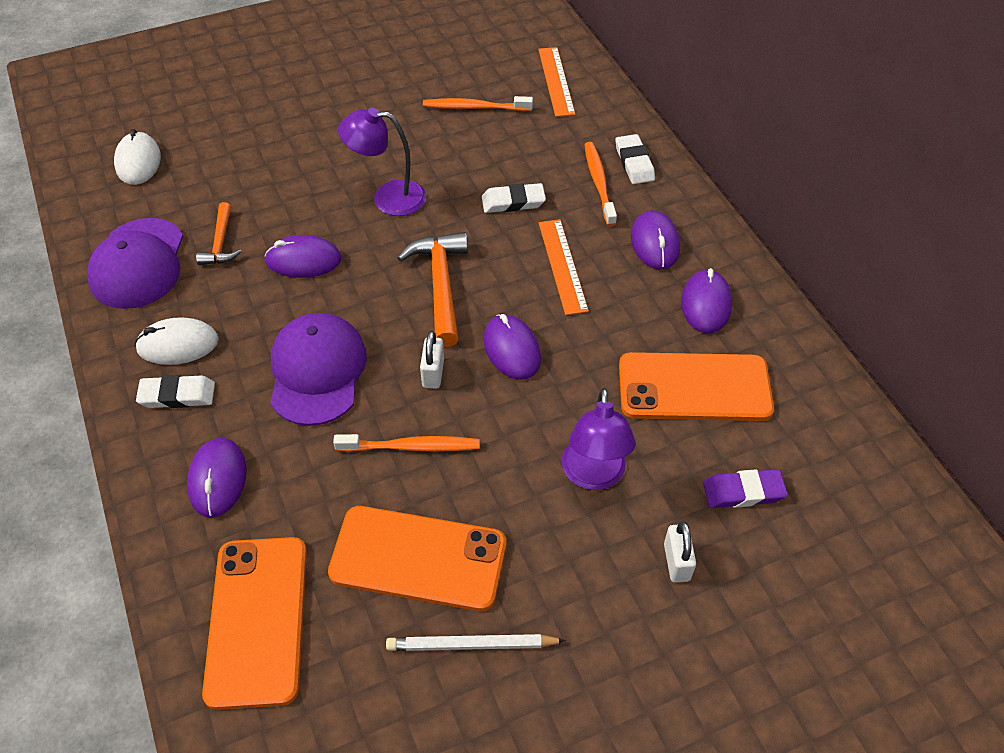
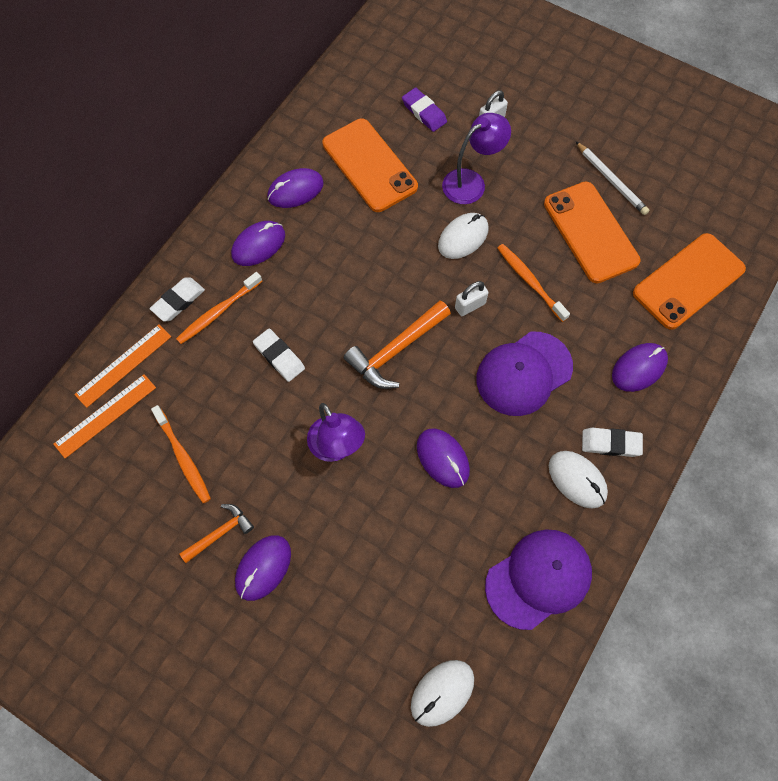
camera: 125 degrees left, 15 degrees up
white eraser [136,375,215,408] -> white eraser turned 45 degrees counterclockwise [582,428,643,457]
orange hammer [196,202,241,265] -> orange hammer moved to [180,504,254,563]
purple mouse [484,314,541,380] -> purple mouse moved to [235,535,291,601]
orange ruler [539,219,589,315] -> orange ruler moved to [74,324,172,408]
none -> white mouse [438,213,489,259]

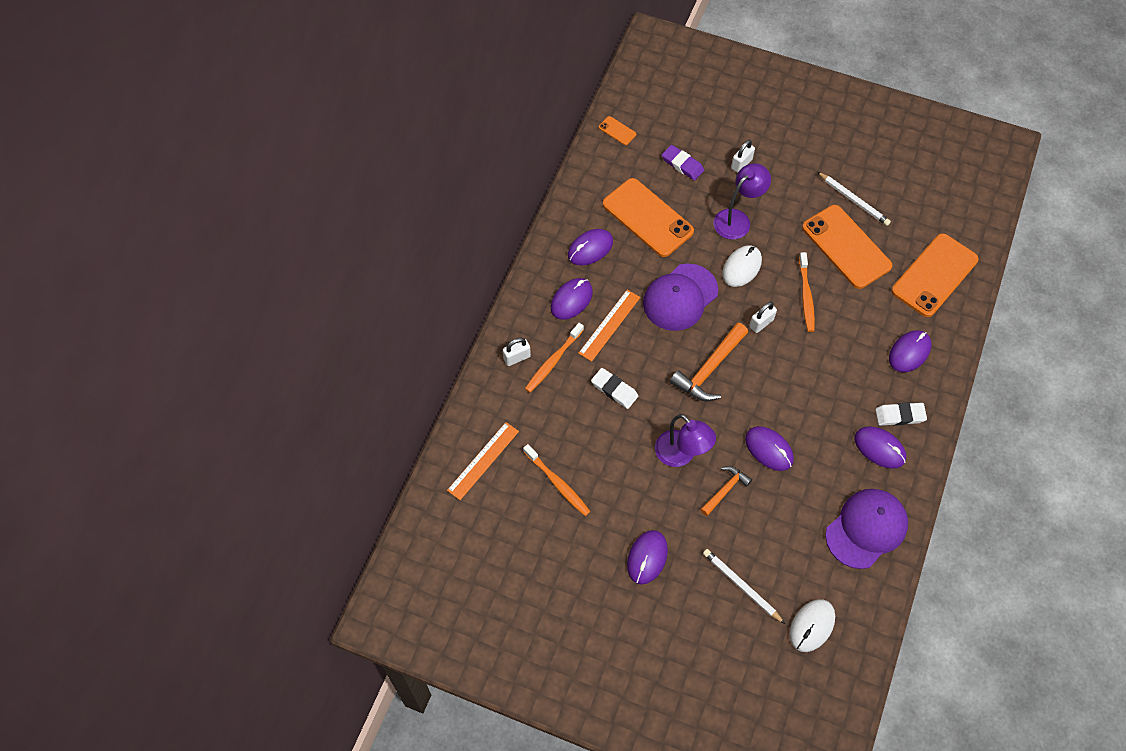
camera: 10 degrees left, 5 degrees down
orange ruler [74,324,172,408] -> orange ruler moved to [578,290,640,362]
white eraser [150,277,205,322] -> white padlock [503,338,531,366]
orange hammer [180,504,254,563] -> orange hammer moved to [700,466,752,516]
purple cap [477,332,573,416] -> purple cap moved to [643,263,718,331]
orange toothbrush [497,244,570,322] -> orange toothbrush turned 135 degrees counterclockwise [799,252,815,332]
white mouse [549,451,608,509] -> purple mouse [855,427,906,469]
none -> orange phone [599,116,636,145]
none -> white pencil [703,549,785,624]

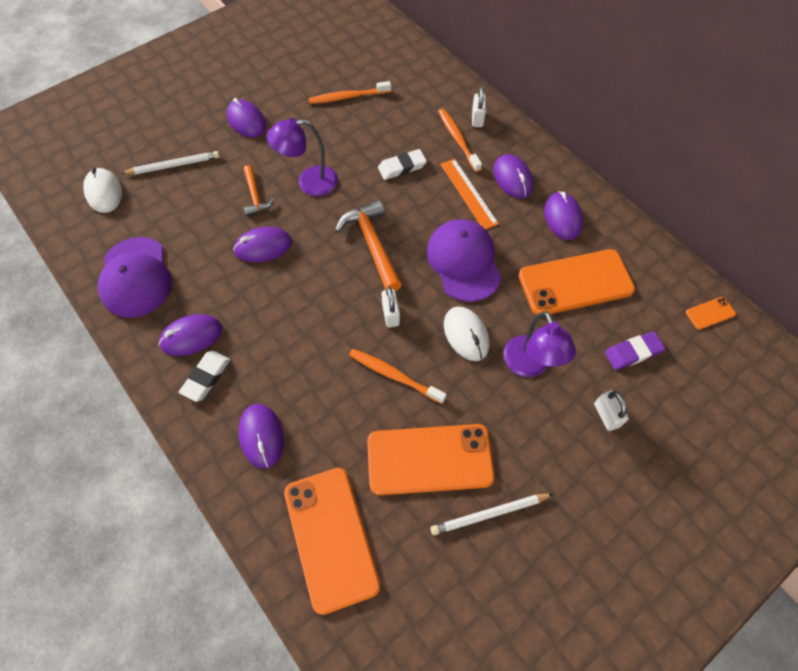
camera: 120 degrees right, 0 degrees up
orange ruler [447,422,519,500] -> none

